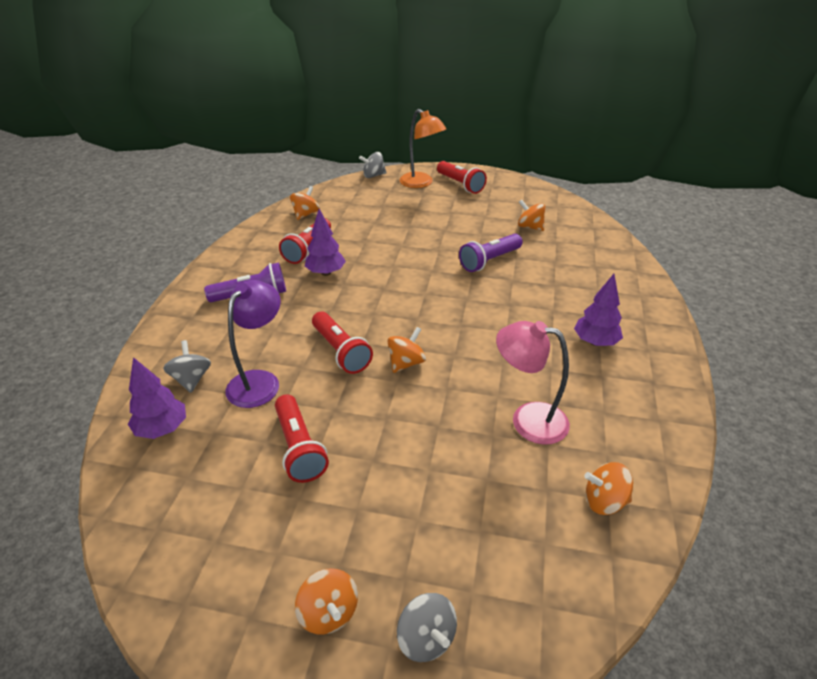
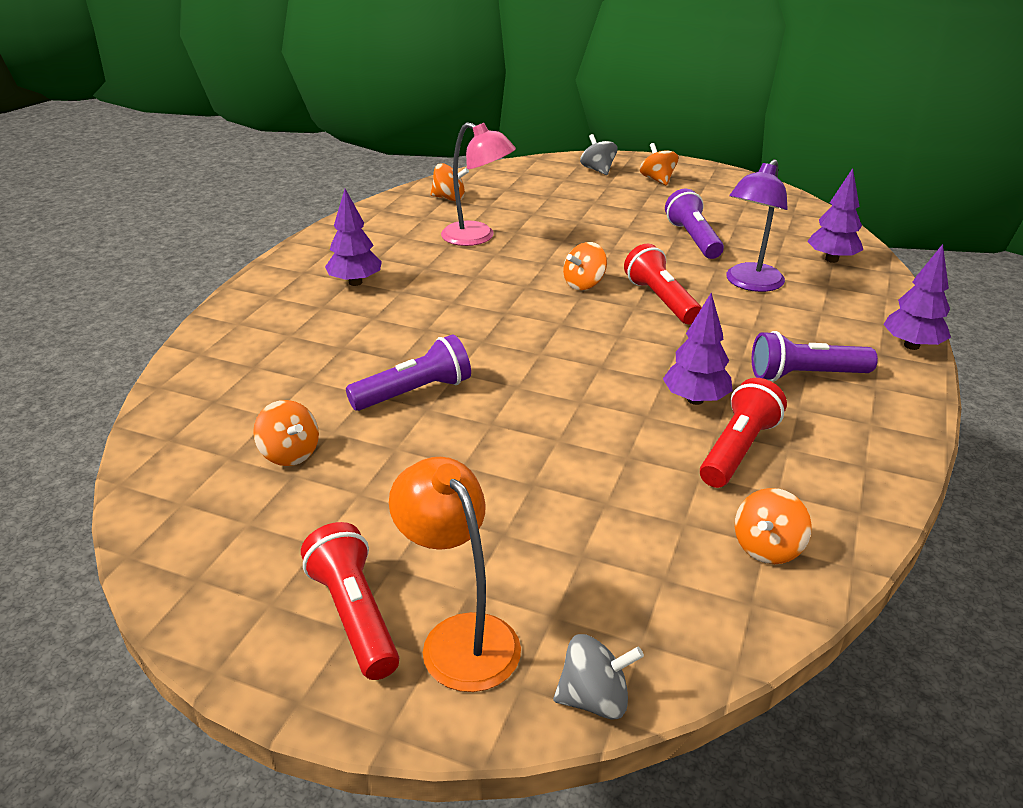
camera: 170 degrees left, 5 degrees down
grey spinning top [163,340,211,393] -> none
red flashlight [275,394,329,483] -> purple flashlight [665,189,724,259]
none -> purple tree [883,244,951,350]

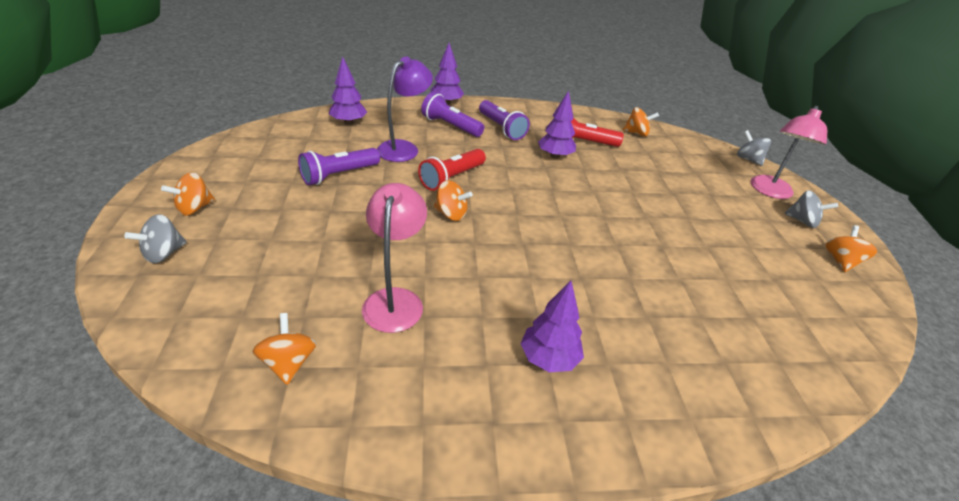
camera: 120 degrees left, 5 degrees up
orange spinning top [253,400,319,466] -> orange spinning top moved to [825,225,877,272]
red flashlight [301,522,399,680] -> grey spinning top [785,190,838,228]
purple flashlight [346,334,471,411] -> purple flashlight moved to [421,92,484,137]
orange lamp [389,457,521,692] -> pink lamp [751,106,827,199]
purple lamp [726,159,788,292] -> purple lamp turned 60 degrees counterclockwise [377,56,433,162]

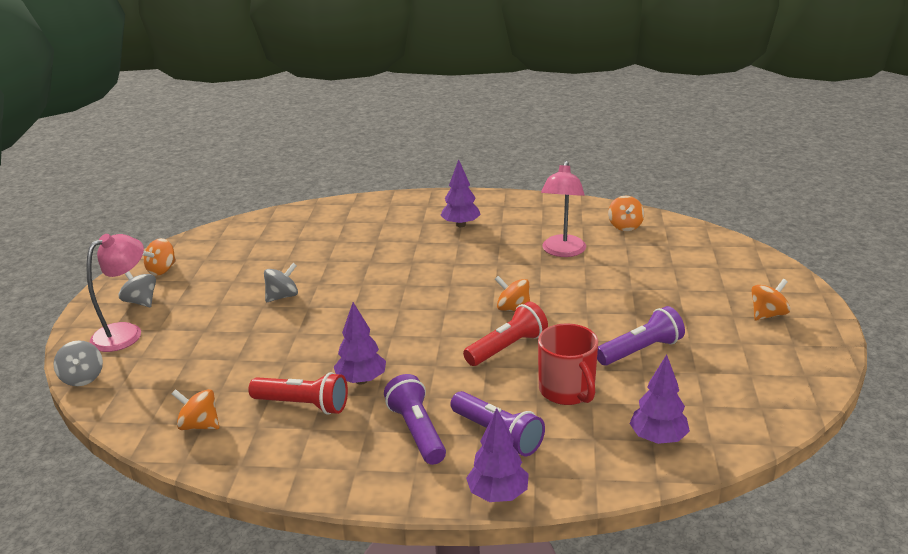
camera: 165 degrees left, 10 degrees down
grey spinning top [124,214,187,263] -> grey spinning top moved to [264,263,298,302]
purple lamp [377,56,433,162] -> red mug [538,323,598,405]

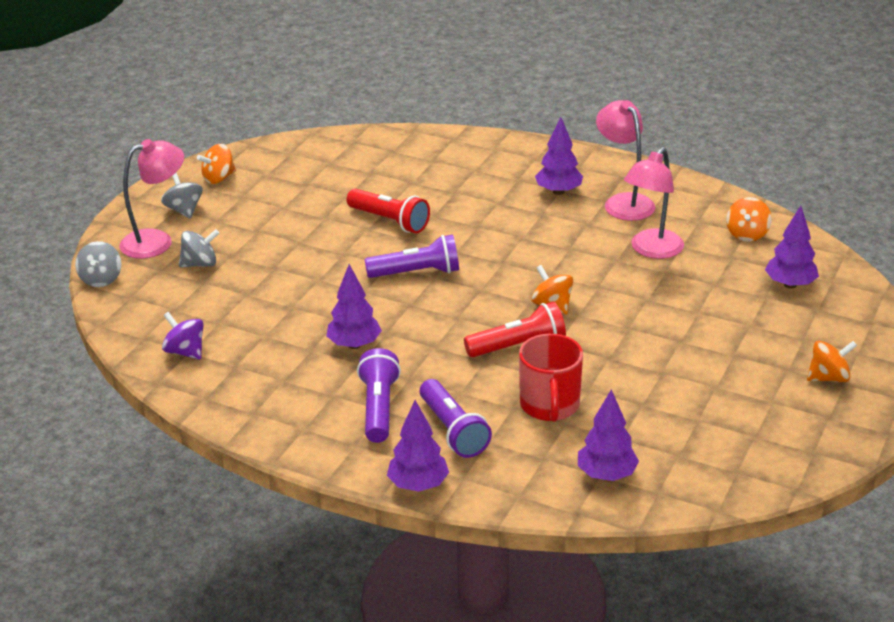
camera: 20 degrees right, 5 degrees up
orange spinning top [172,389,219,430] -> purple spinning top [162,312,204,360]
red flashlight [248,372,348,415] -> red flashlight moved to [347,189,430,233]
grey spinning top [264,263,298,302] -> grey spinning top moved to [179,229,219,267]
purple flashlight [597,306,685,366] -> purple flashlight moved to [364,235,459,278]
none -> pink lamp [596,100,655,221]
none -> purple tree [765,206,819,289]

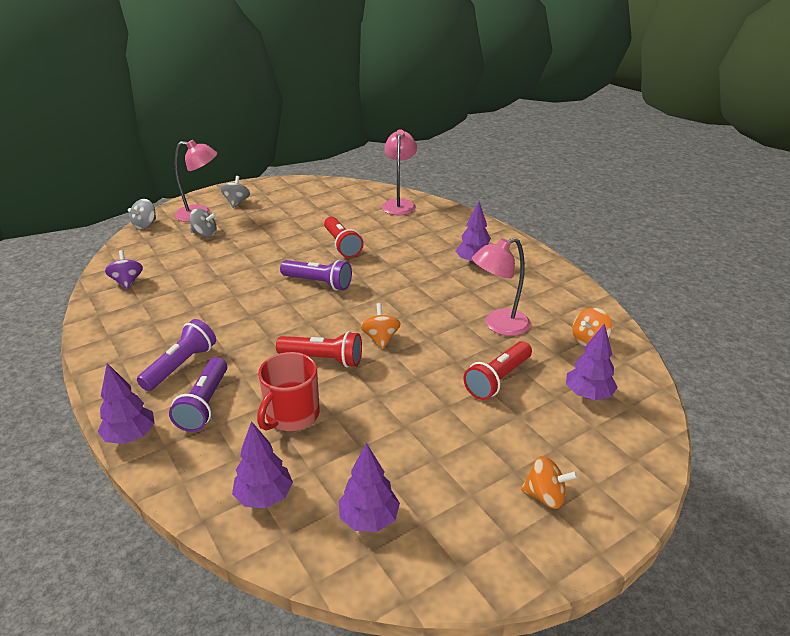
camera: 30 degrees right, 0 degrees up
orange spinning top [197,144,236,184] -> none
purple tree [326,264,382,349] -> purple tree moved to [339,443,400,532]
pink lamp [596,100,655,221] -> pink lamp moved to [382,130,417,215]
none -> red flashlight [463,341,532,400]

